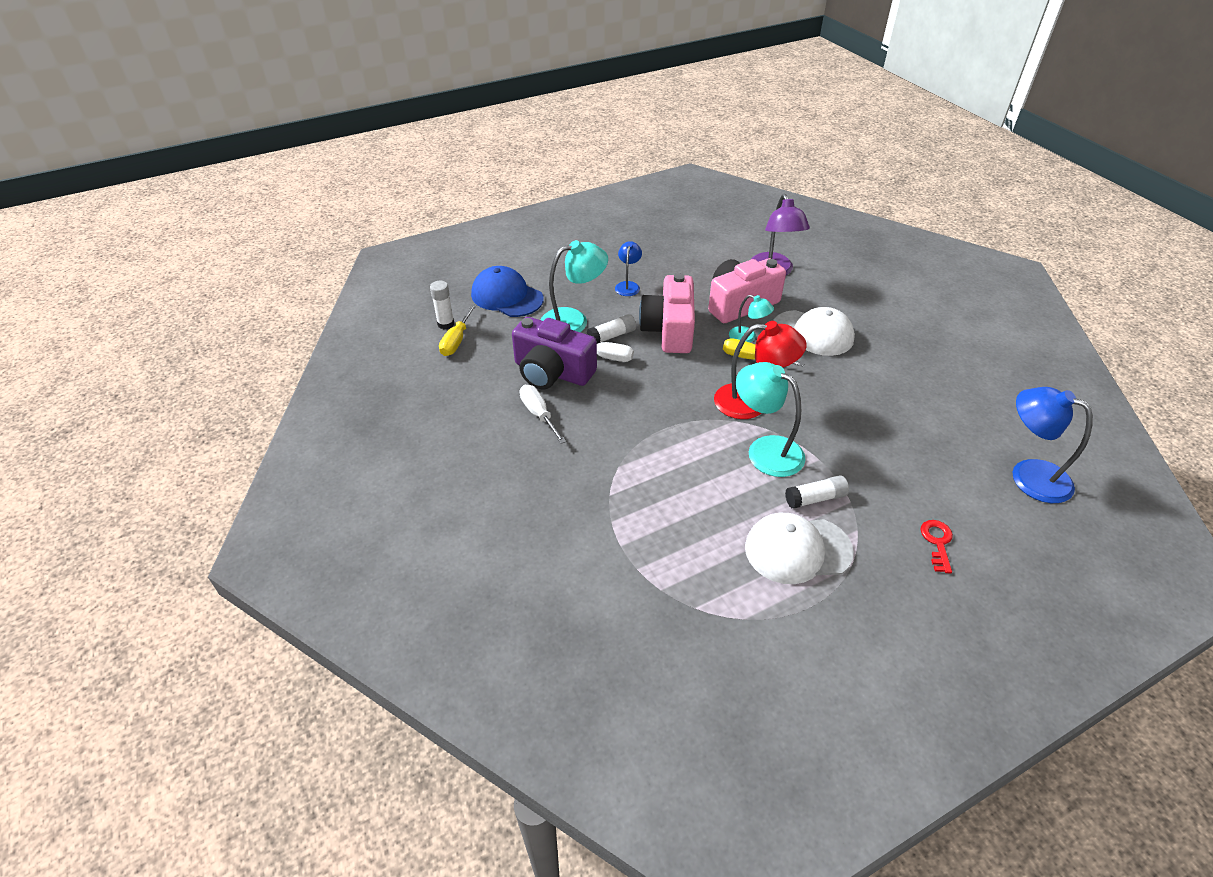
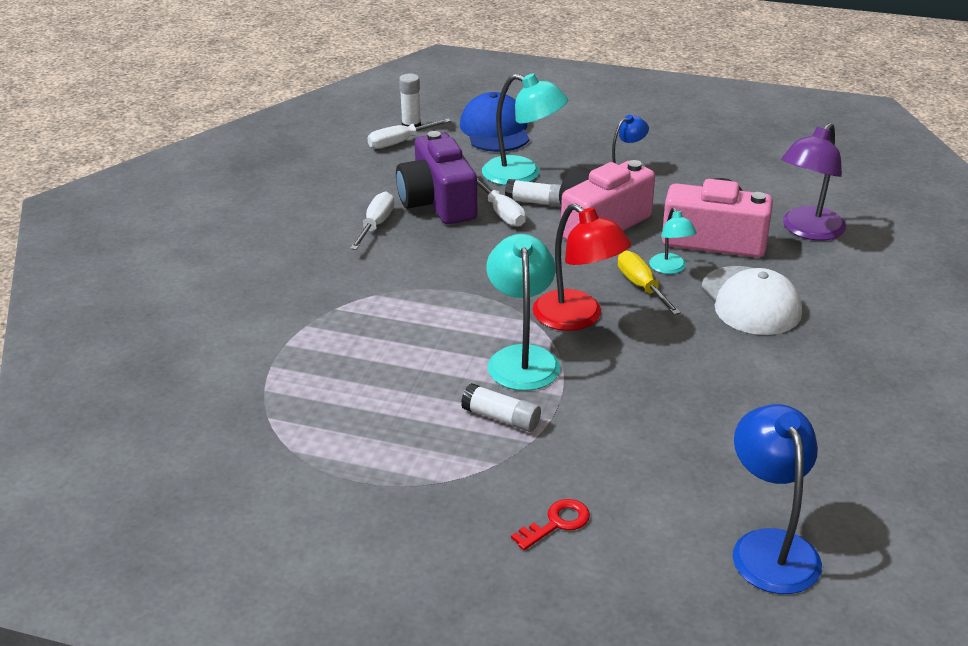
camera: 45 degrees right, 10 degrees down
yellow screwdriver [439,304,476,356] -> white screwdriver [367,119,451,149]
white cap [745,513,854,584] -> none

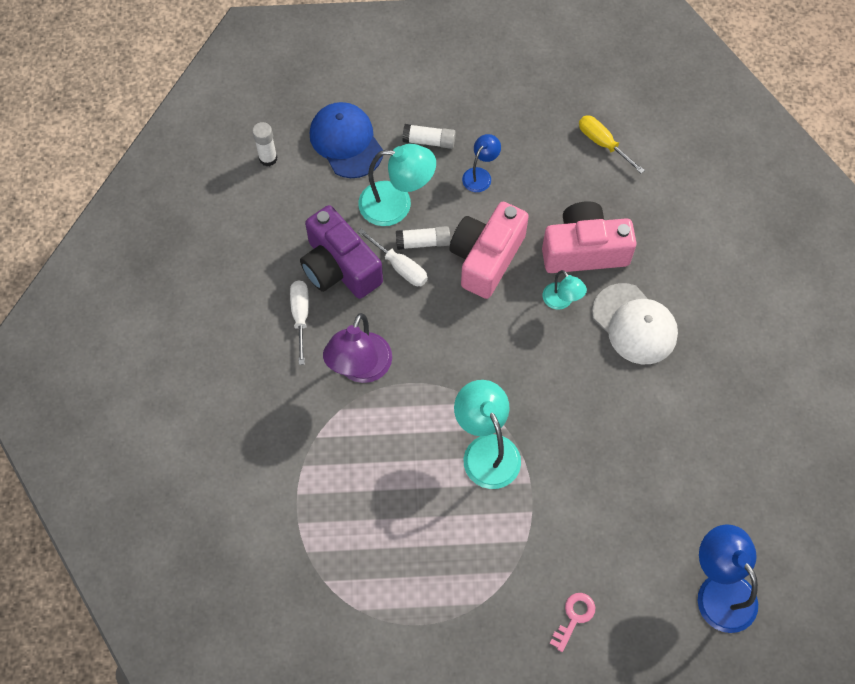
camera: 20 degrees left, 30 degrees up
white screwdriver [367,119,451,149] -> none
white glue stick [461,383,541,432] -> white glue stick moved to [402,124,456,149]
red key [511,499,590,550] -> pink key [549,593,595,652]
red lamp [533,203,631,331] -> none
yellow screwdriver [618,251,681,315] -> yellow screwdriver moved to [579,116,645,174]
purple lamp [781,123,846,240] -> purple lamp moved to [323,313,392,383]

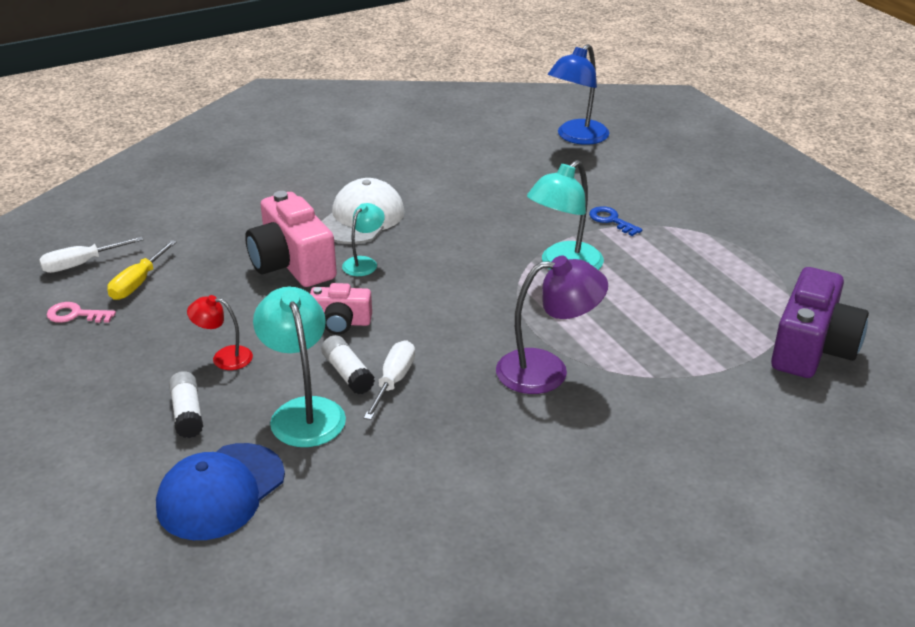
camera: 115 degrees left, 30 degrees down
white glue stick [252,122,277,166] -> none
white screwdriver [290,280,309,365] -> white screwdriver moved to [39,236,143,273]
purple camera [300,205,383,299] -> purple camera moved to [771,267,869,378]
pink camera [450,202,529,299] -> pink camera [310,283,372,335], size x0.56
blue lamp [462,134,501,192] -> red lamp [187,295,253,370]
pink key [549,593,595,652] -> pink key moved to [47,302,116,323]
none -> blue key [589,206,642,236]

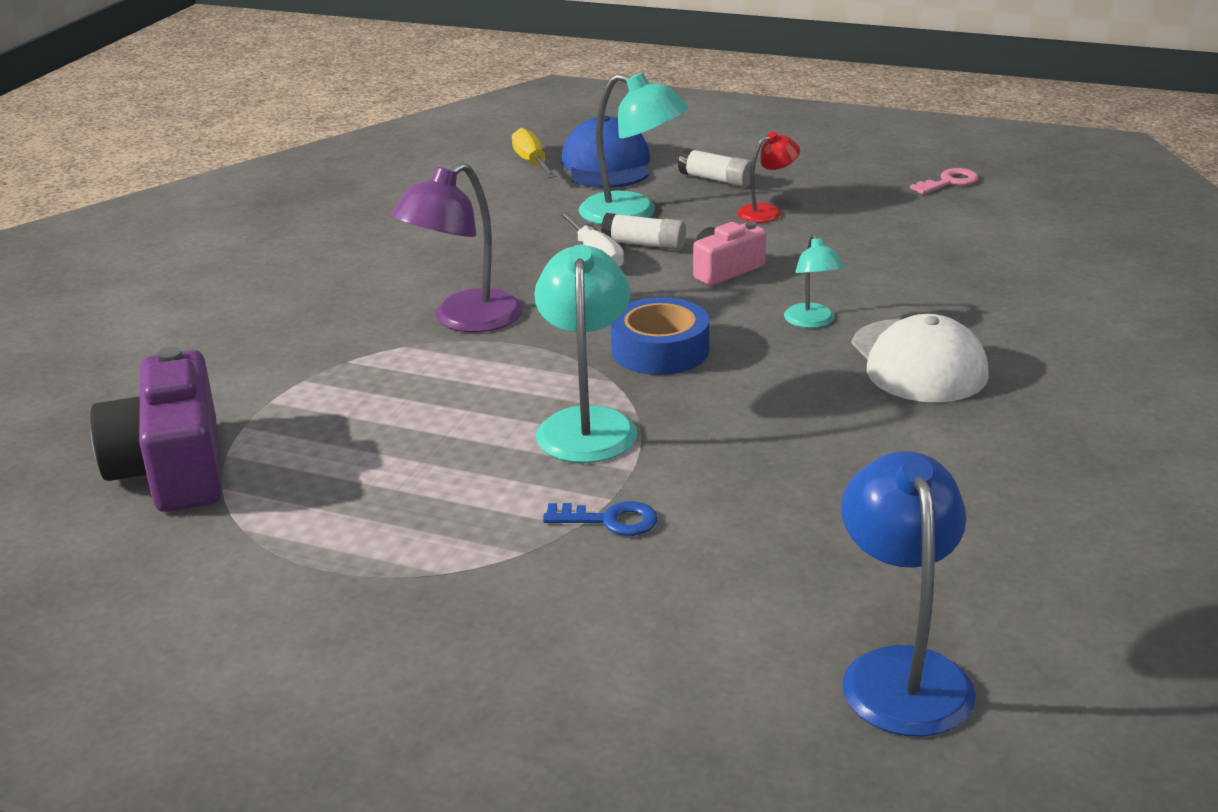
camera: 140 degrees right, 5 degrees down
white screwdriver [39,236,143,273] -> none
yellow screwdriver [107,240,177,300] -> yellow screwdriver moved to [512,128,557,178]
pink camera [245,191,337,287] -> none
none -> blue tape [611,297,709,375]

